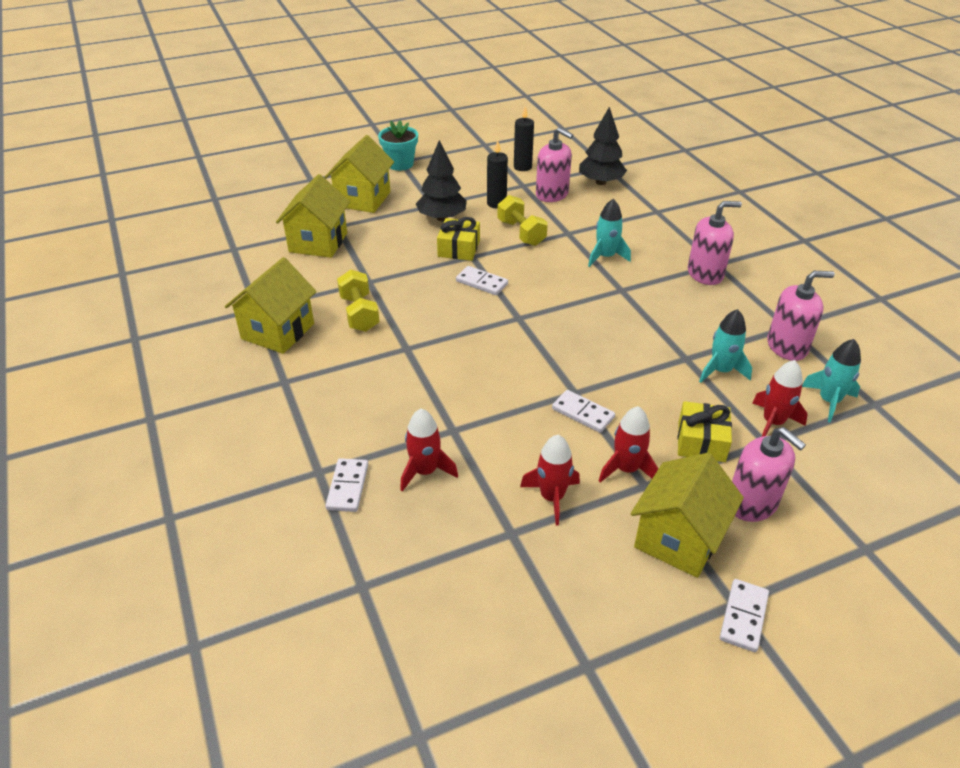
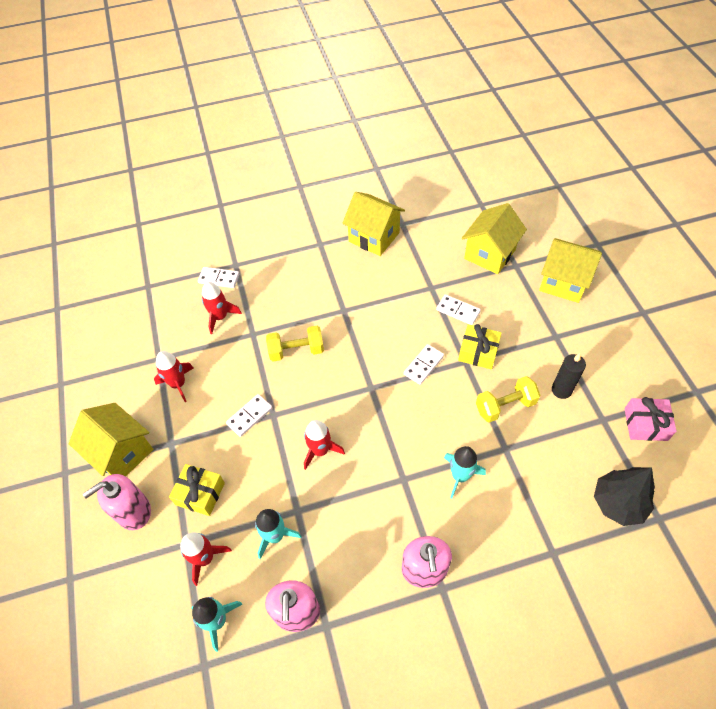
camera: 100 degrees right, 15 degrees up
yellow house [276,174,350,258] -> yellow house turned 75 degrees counterclockwise [462,203,527,274]
yellow dumbbell [337,270,380,332] -> yellow dumbbell moved to [266,326,324,361]
turquoise flower pot [378,120,418,171] -> none
black tree [416,140,467,221] -> none
black candle [514,106,534,171] -> pink gift [624,397,677,441]
pink soap dispenser [536,127,573,202] -> none
red rocket [599,406,658,483] -> red rocket moved to [304,420,345,470]
white domino [720,579,769,652] -> white domino moved to [436,294,481,325]

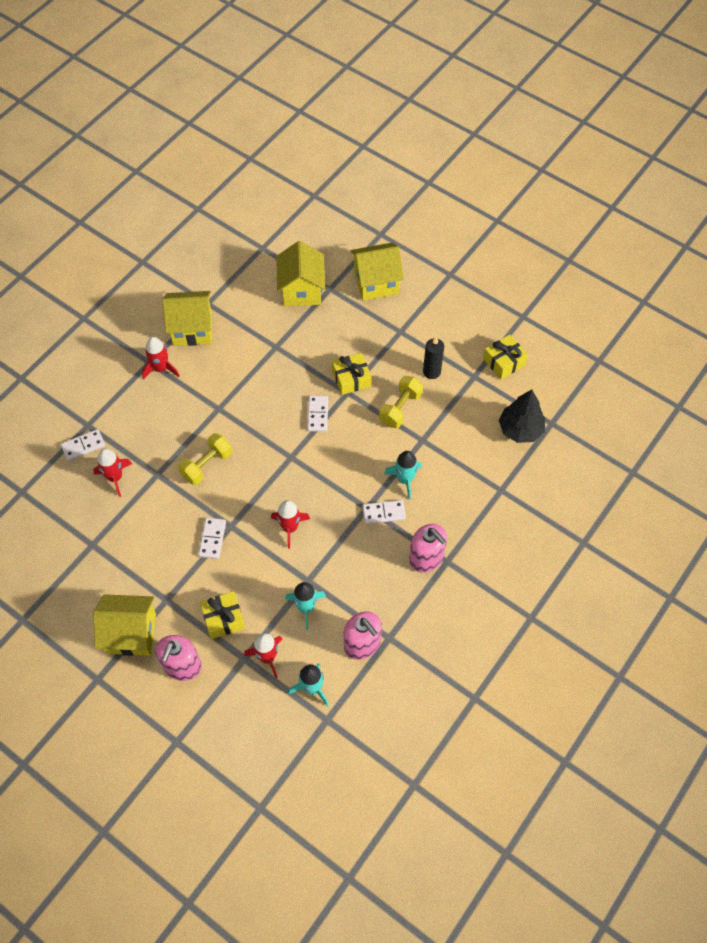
camera: 40 degrees left, 5 degrees up
red rocket [154,351,193,402] -> red rocket moved to [142,337,180,379]
white domino [436,294,481,325] -> white domino moved to [362,500,406,524]
pink gift [624,397,677,441] -> yellow gift [483,334,528,379]

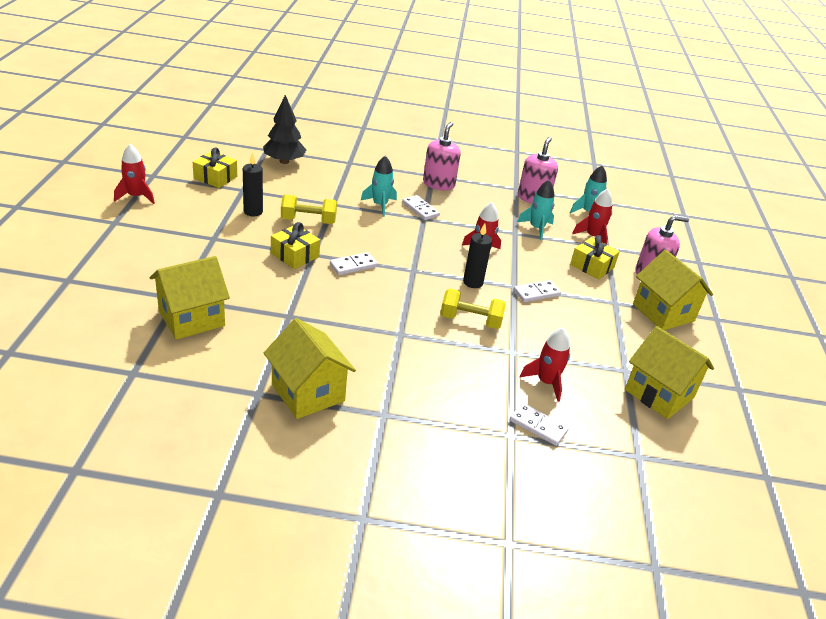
camera: 125 degrees left, 25 degrees down
red rocket [142,337,180,379] -> red rocket moved to [114,144,155,204]
yellow house [351,243,404,301] -> yellow house moved to [625,326,714,419]
none -> black candle [463,223,492,288]

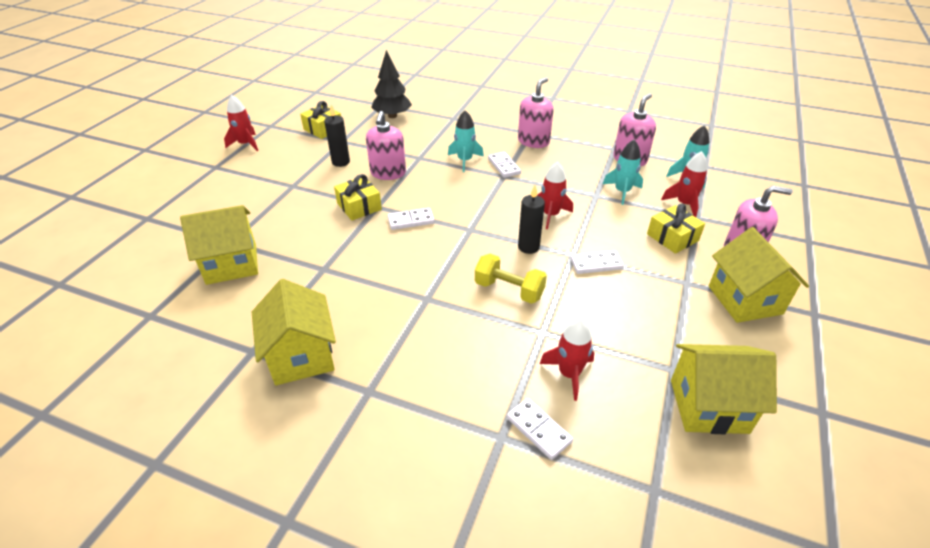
camera: 20 degrees right, 5 degrees up
yellow dumbbell [281,194,337,224] -> pink soap dispenser [366,111,406,180]
yellow house [625,326,714,419] -> yellow house turned 60 degrees counterclockwise [671,344,777,434]

